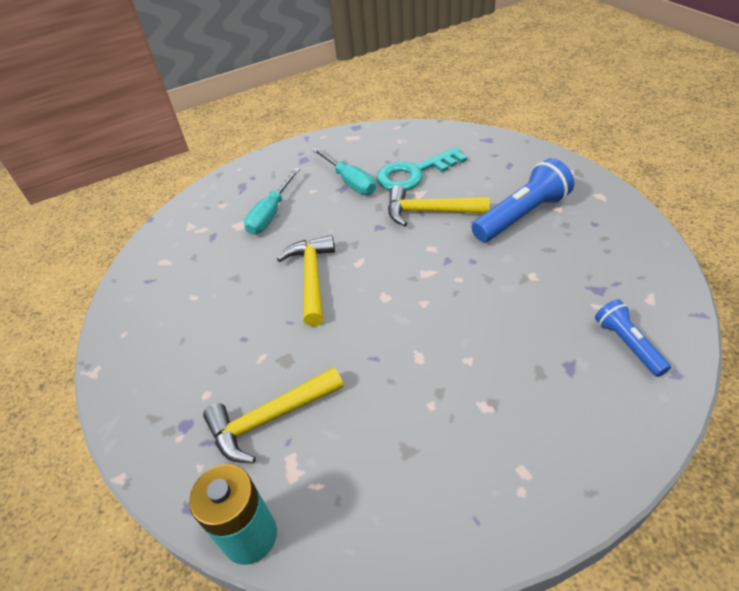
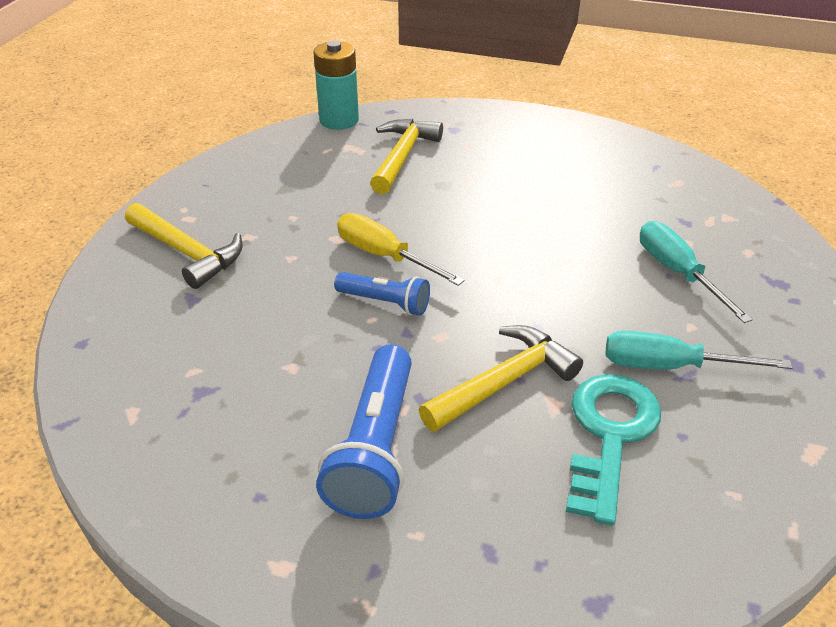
camera: 130 degrees right, 5 degrees down
yellow hammer [277,235,335,326] -> yellow hammer moved to [125,203,243,289]
blue flashlight [595,299,671,377] -> blue flashlight moved to [334,272,430,316]
none -> yellow screwdriver [337,213,465,286]

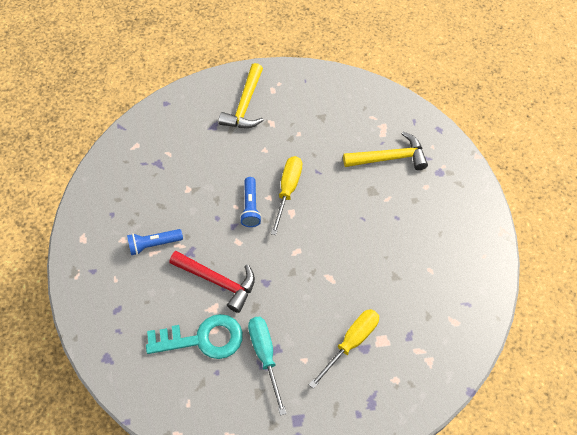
camera: 65 degrees right, 20 degrees up
turquoise battery [314,41,359,130] -> none
blue flashlight [316,344,412,519] -> blue flashlight [127,229,183,255], size x0.58
yellow hammer [419,325,583,432] -> red hammer [169,251,255,313]
turquoise screwdriver [640,221,753,323] -> yellow screwdriver [309,309,379,389]

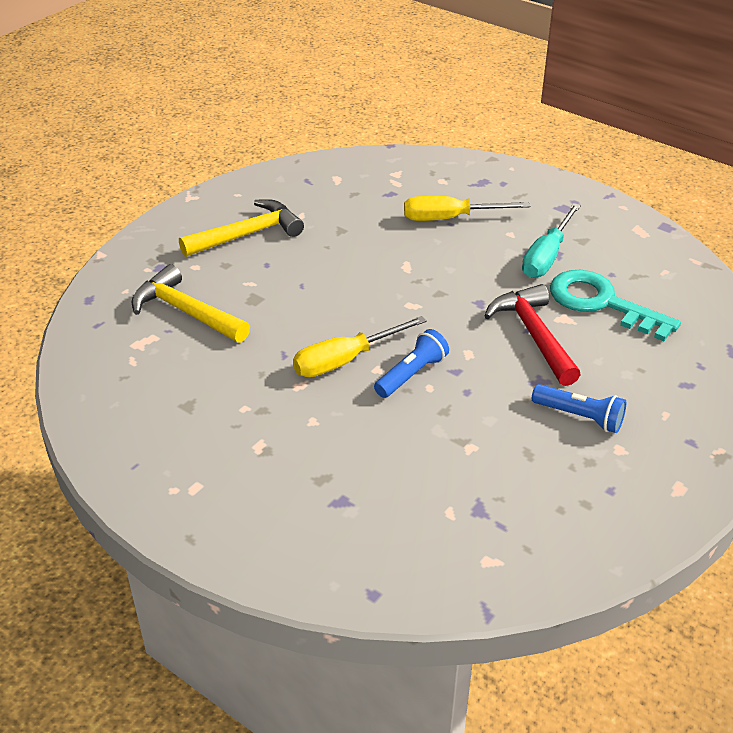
camera: 135 degrees left, 20 degrees down
yellow hammer [219,63,264,128] -> yellow hammer moved to [179,199,304,257]

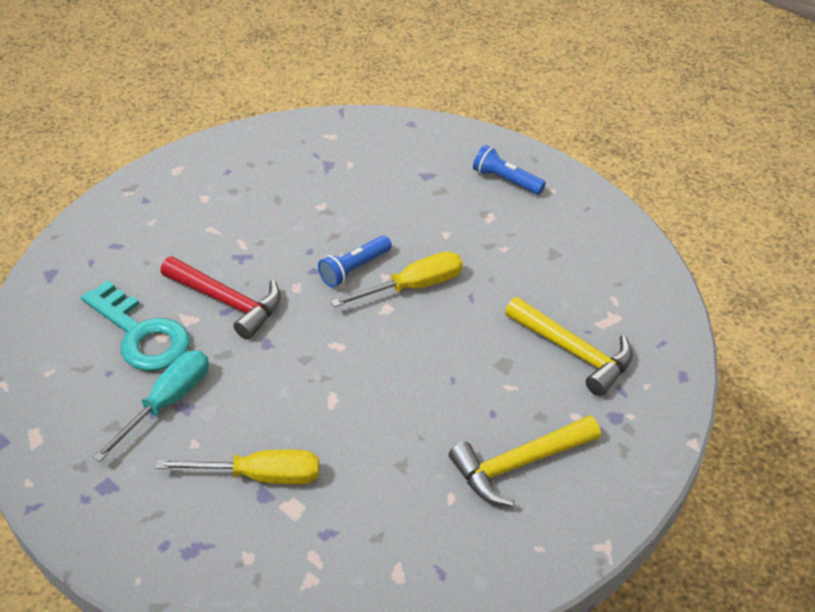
camera: 175 degrees left, 5 degrees up
red hammer [484,284,581,386] -> red hammer turned 45 degrees counterclockwise [161,256,281,340]
blue flashlight [532,384,626,433] -> blue flashlight moved to [473,145,546,195]

